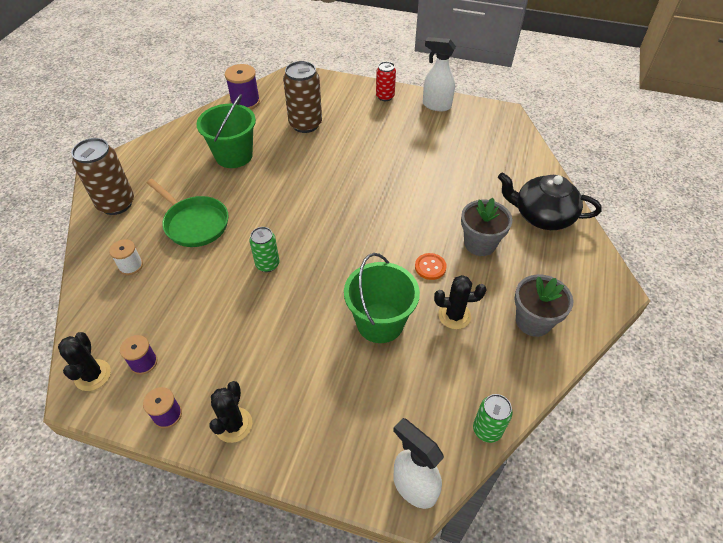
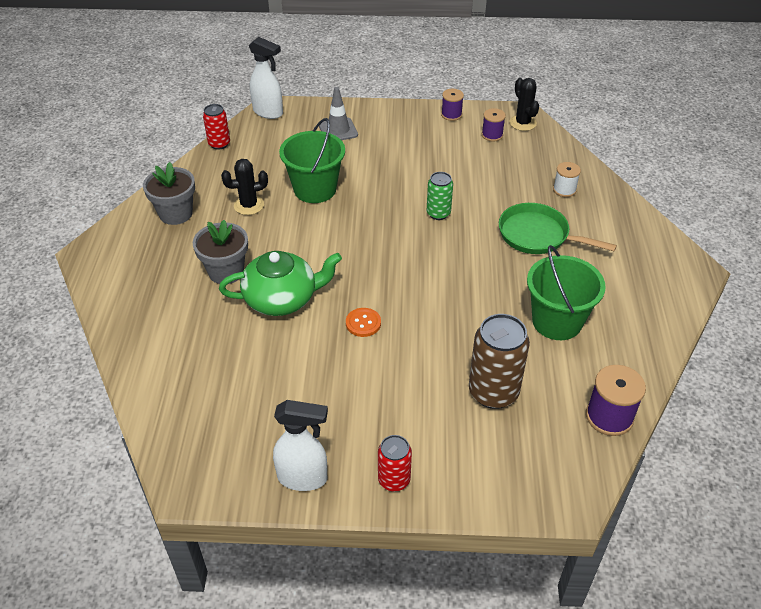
camera: 165 degrees right, 5 degrees down
brown can [71,138,134,215] -> none
black cactus [210,381,252,443] -> none
orange button [415,253,447,280] -> orange button moved to [346,308,381,337]
green can [473,394,513,443] -> red can [203,104,230,150]
black teapot [498,173,602,230] -> none
none -> green teapot [219,251,342,316]
none -> grey traffic cone [319,87,358,140]

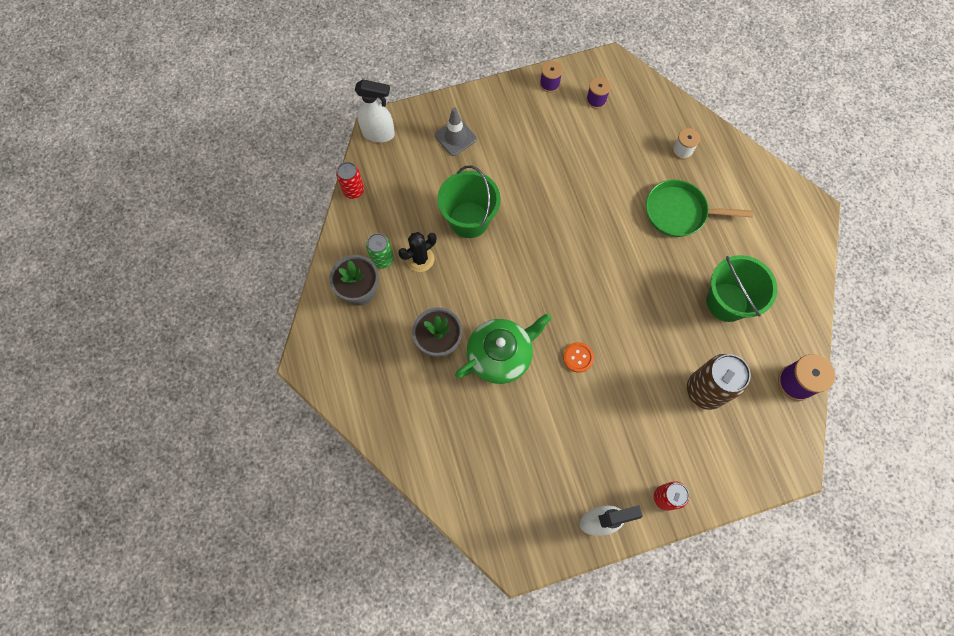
camera: 20 degrees left, 25 degrees up
green can [427,172,453,220] -> green can moved to [366,233,394,269]
black cactus [509,78,539,131] -> none

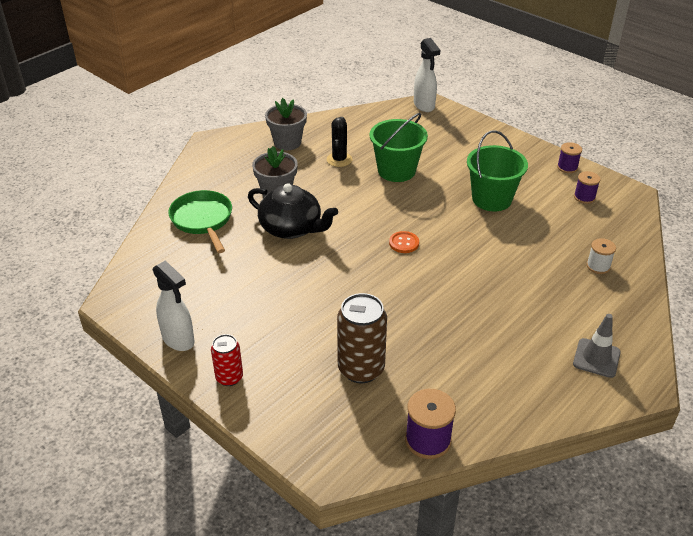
camera: 60 degrees right, 30 degrees down
red can [336,162,364,199] -> none
green can [366,233,394,269] -> none
black cactus [398,232,436,272] -> black cactus turned 75 degrees clockwise [327,117,352,167]
grey traffic cone [435,107,477,156] -> grey traffic cone moved to [573,314,621,378]
green teapot [455,313,552,384] -> black teapot [248,183,338,239]
orange button [563,342,594,373] -> orange button moved to [389,231,419,253]
green pan [646,180,753,237] -> green pan moved to [168,190,232,253]
green bucket [707,255,777,322] -> green bucket moved to [467,130,528,211]

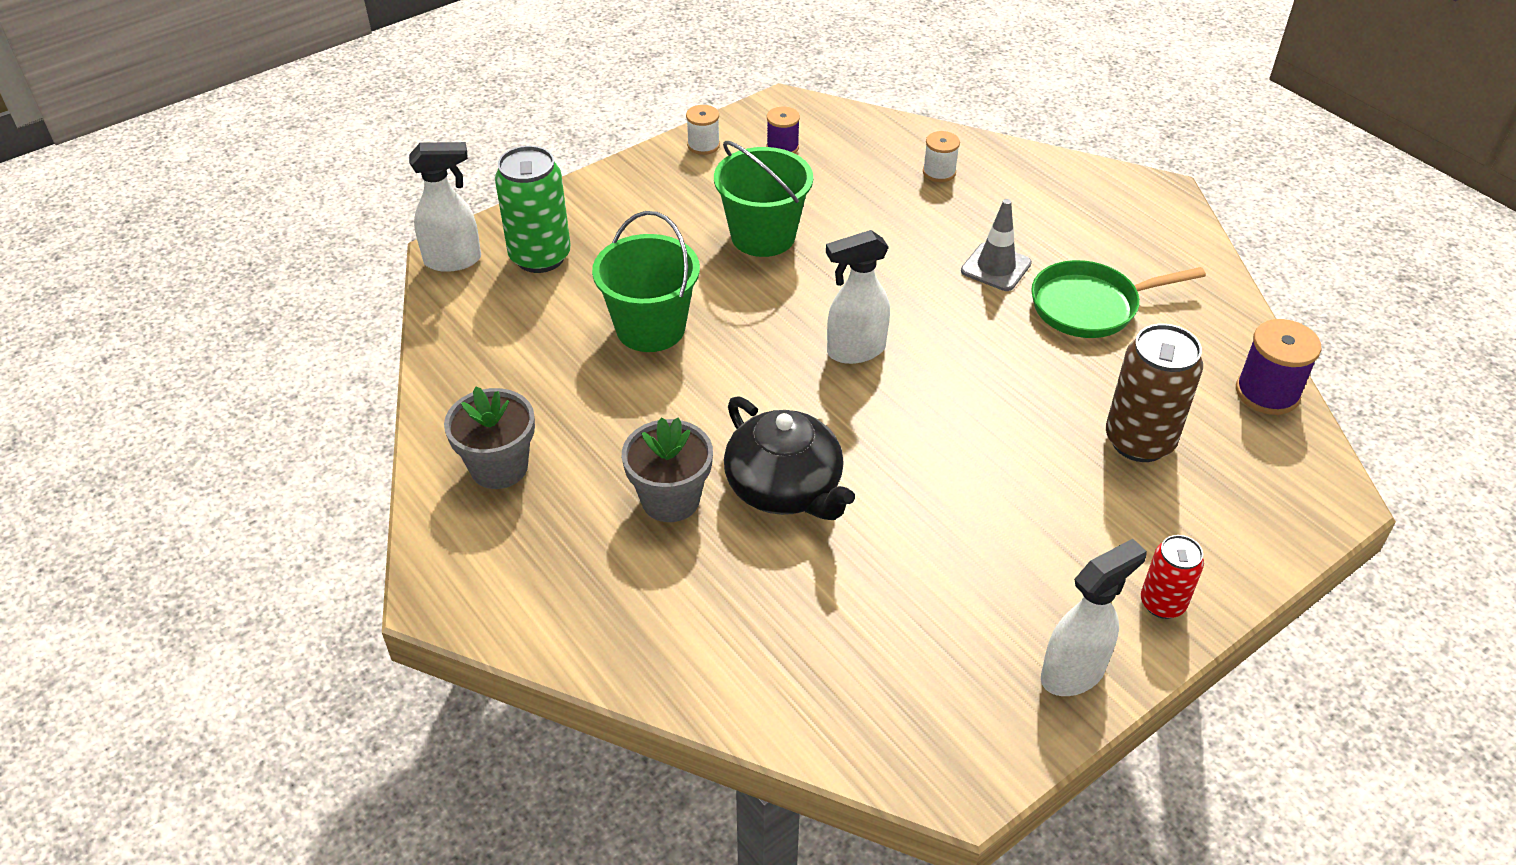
camera: 80 degrees left, 5 degrees up
green pan [168,190,232,253] -> green pan moved to [1031,260,1206,338]
black teapot [248,183,338,239] -> black teapot turned 105 degrees clockwise [724,396,855,520]
black cactus [327,117,352,167] -> none
orange button [389,231,419,253] -> white spray bottle [826,230,890,364]
purple spool [557,142,582,173] -> white spool [686,105,720,155]
grey traffic cone [573,314,621,378] -> grey traffic cone moved to [961,199,1032,291]
none -> green can [495,146,571,273]

